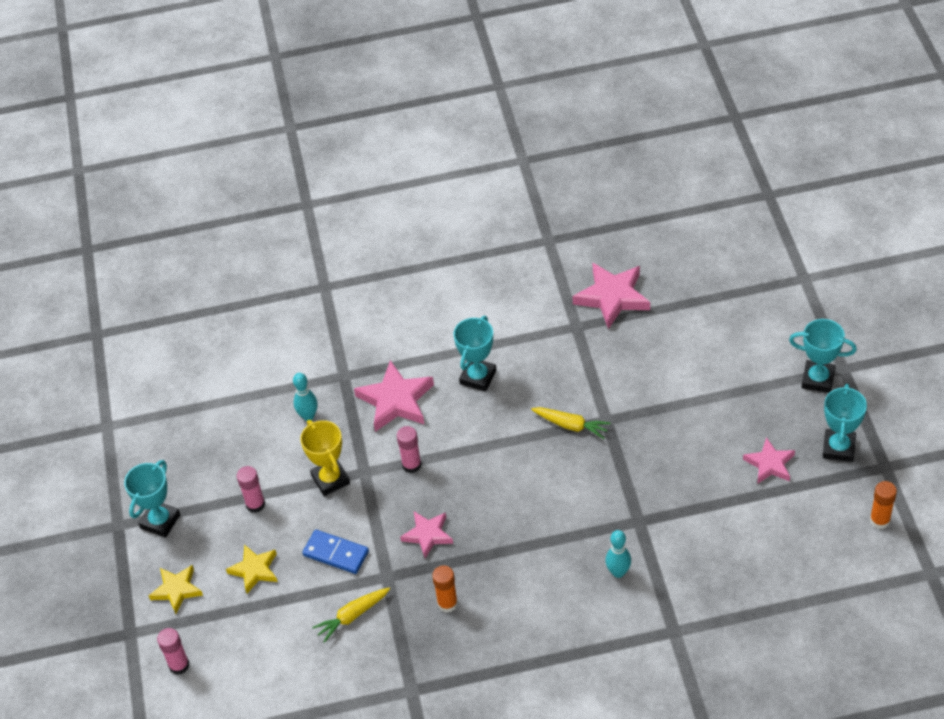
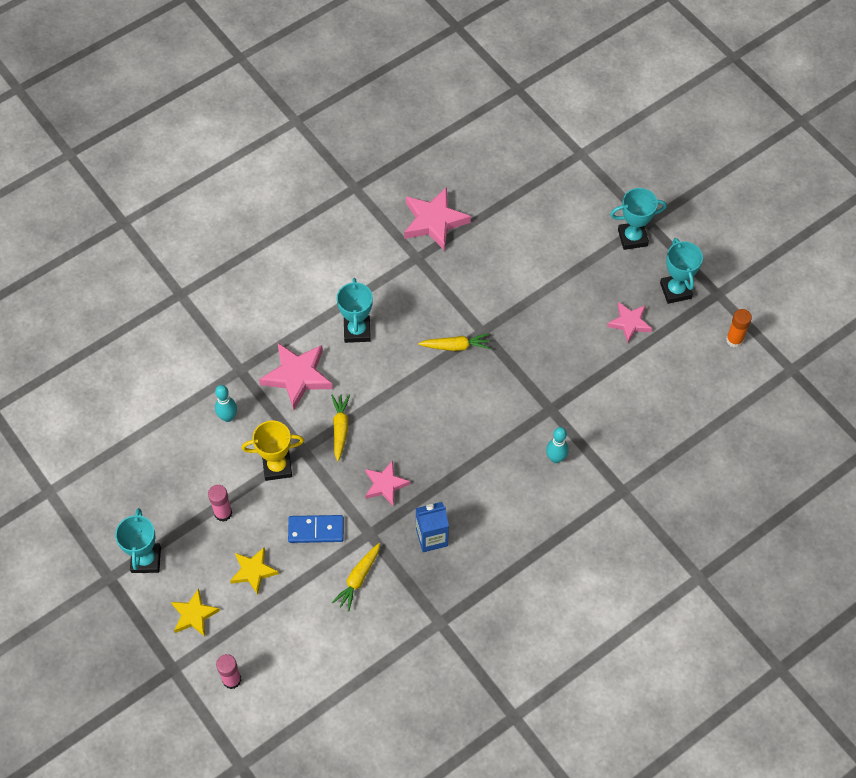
camera: 30 degrees left, 10 degrees up
yellow trophy [300,420,350,496] -> yellow trophy turned 45 degrees counterclockwise [242,421,304,481]
pink glue stick [397,426,422,473] -> yellow carrot [331,394,350,461]
orange glue stick [432,565,458,613] -> blue carton [416,502,449,552]

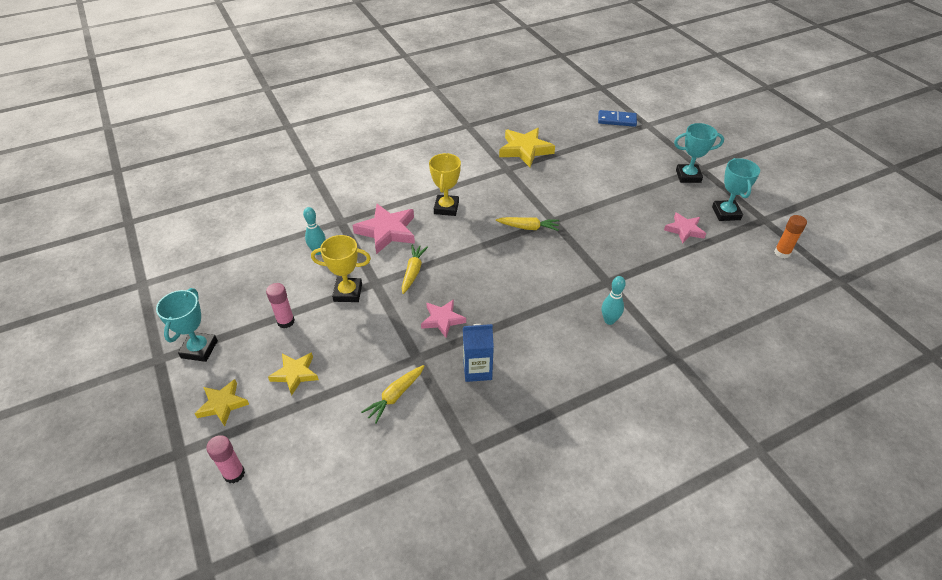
camera: 10 degrees right, 15 degrees down
blue domino [288,515,344,543] -> blue domino moved to [598,110,637,127]
turquoise trophy [336,278,373,343] -> yellow trophy [429,153,461,216]
pink star [404,187,471,251] -> yellow star [499,128,555,167]

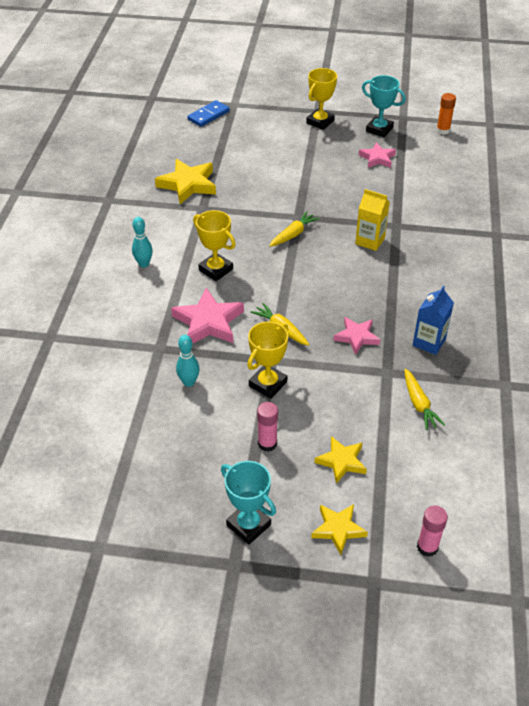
camera: 55 degrees left, 0 degrees up
turquoise bowling pin [602,276,626,325] -> turquoise bowling pin moved to [132,217,153,268]
turquoise trophy [674,123,724,183] -> yellow trophy [306,68,337,130]
none -> yellow carton [355,189,390,251]

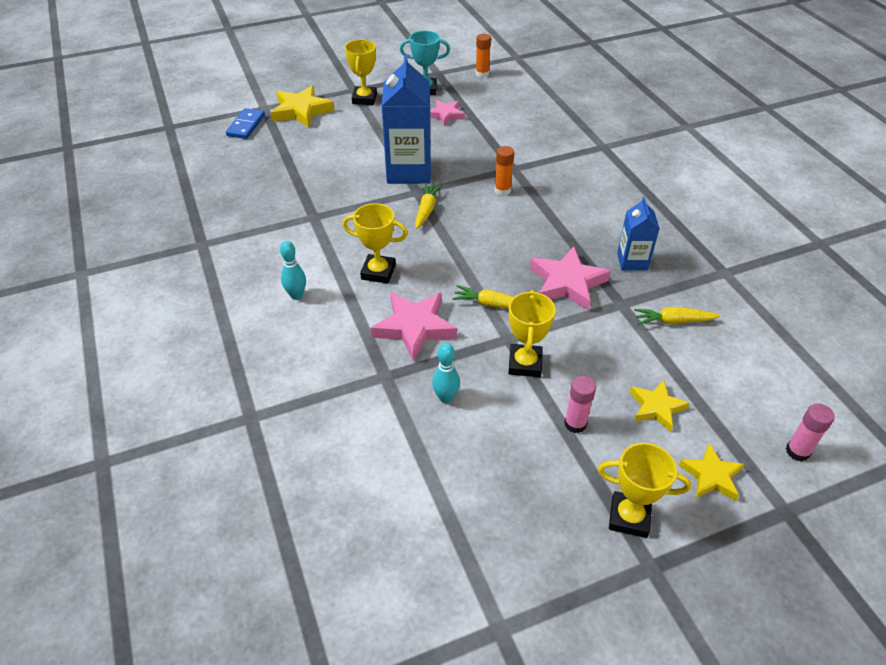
camera: 30 degrees left, 0 degrees up
yellow star [155,159,216,204] -> yellow star moved to [271,85,334,128]
turquoise trophy [221,461,276,545] -> yellow trophy [598,443,691,538]
pink star [333,317,380,355] -> pink star [530,247,611,311], size x1.60
yellow carton [355,189,390,251] -> orange glue stick [494,146,514,196]
yellow carrot [404,369,445,430] -> yellow carrot turned 135 degrees clockwise [634,307,720,325]
none -> blue carton [382,54,431,184]

